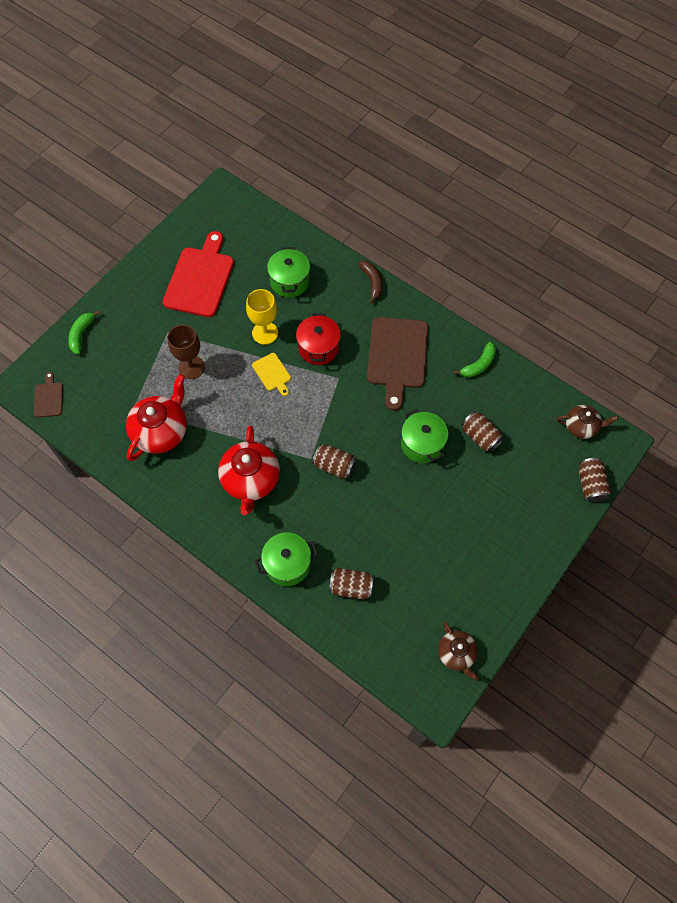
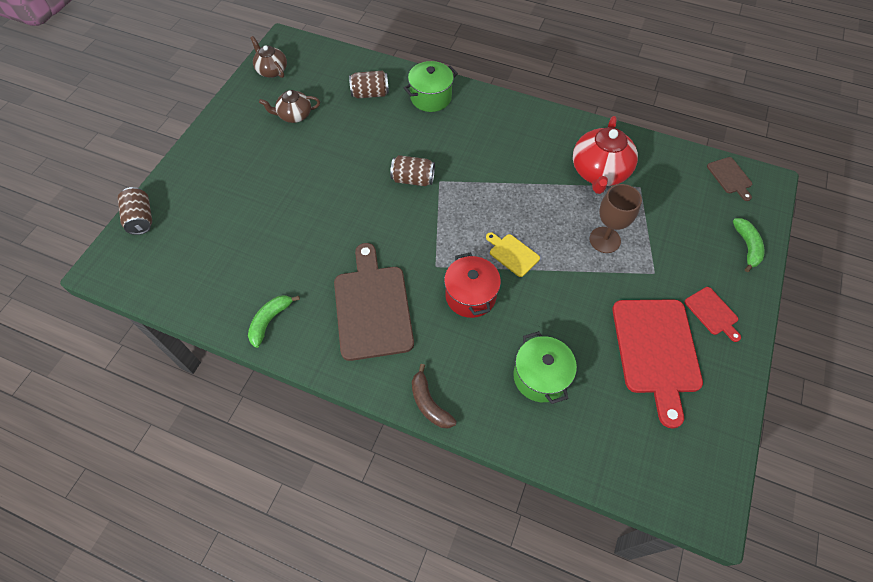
camera: 165 degrees right, 5 degrees down
red teapot [218,426,280,515] -> none
yellow goblet [246,289,278,345] -> none
green pot [401,409,448,463] -> none
brown can [462,411,504,453] -> none
brown teapot [557,405,618,439] -> brown teapot moved to [259,90,320,123]
none -> red cutting board [684,287,741,342]

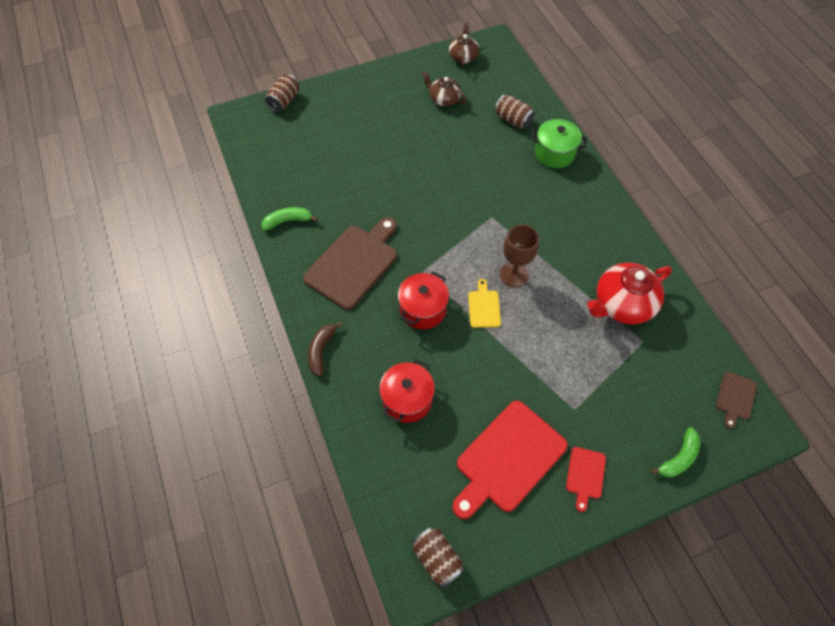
camera: 45 degrees right, 0 degrees up
brown can [390,155,435,186] -> brown can moved to [412,527,464,588]
green pot [513,331,577,404] -> red pot [379,359,435,423]
brown goblet [589,184,642,253] -> brown goblet moved to [500,224,539,287]

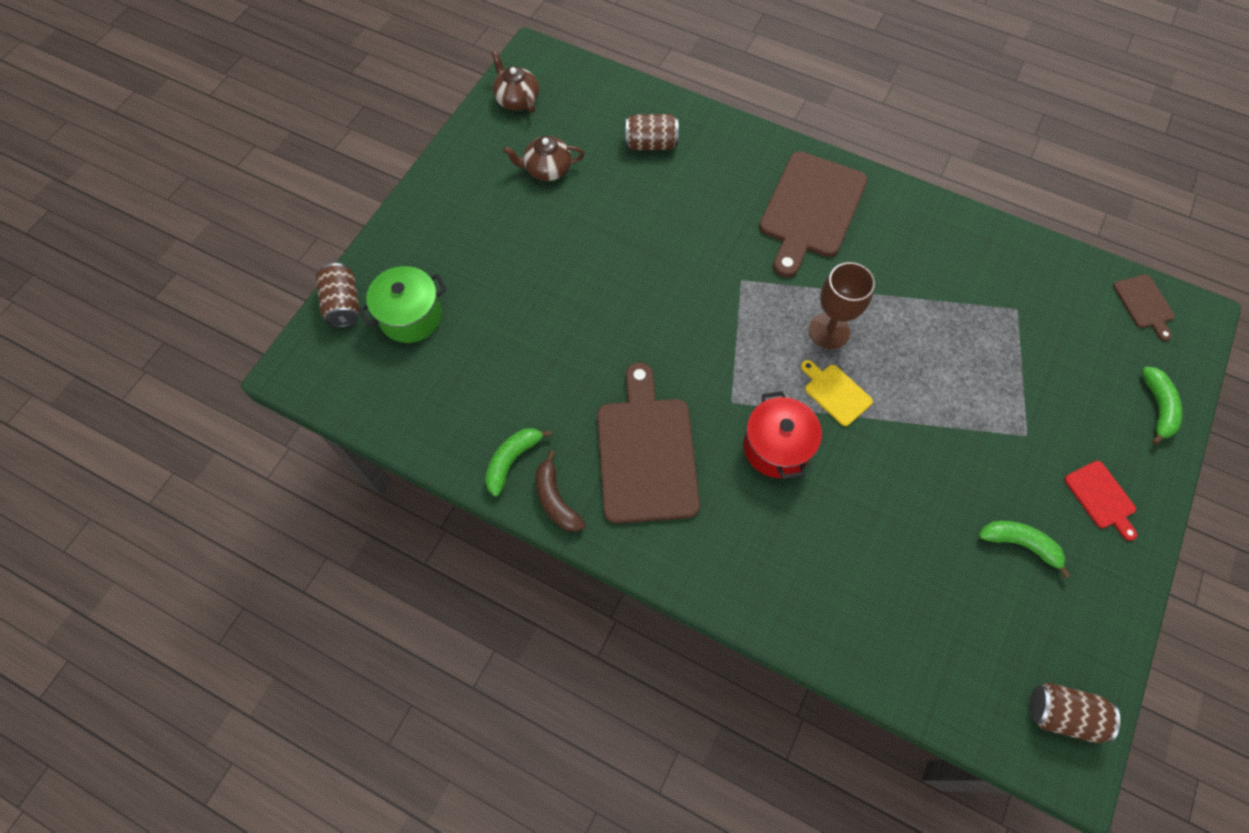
camera: 40 degrees left, 5 degrees up
brown banana [308,322,342,376] -> brown banana moved to [536,450,586,532]
red pot [379,359,435,423] -> none
red cutting board [452,401,568,519] -> green banana [979,521,1070,578]
green pot [531,119,587,168] -> green pot moved to [359,266,447,343]
red teapot [587,263,672,324] -> none
none -> brown cutting board [759,151,867,277]

